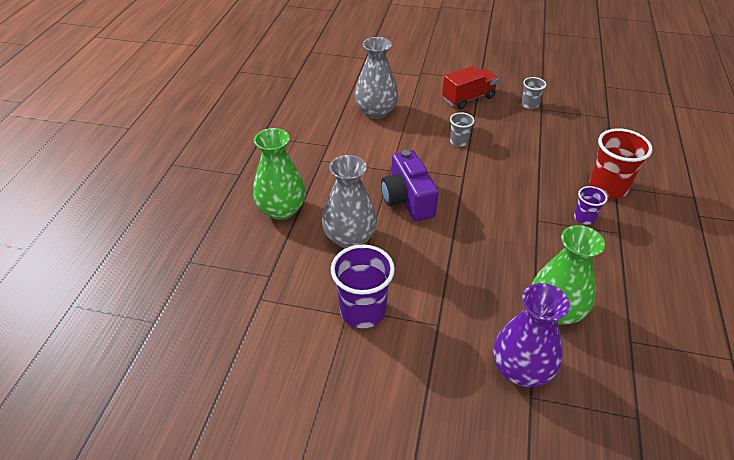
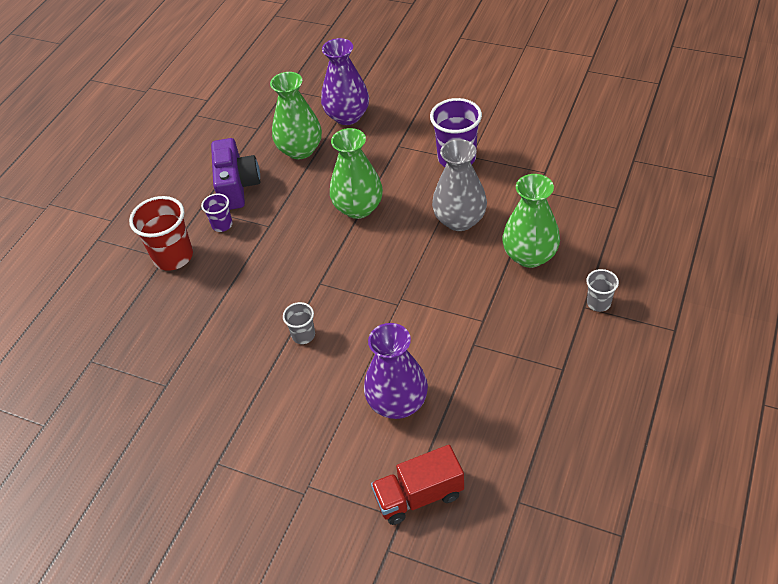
camera: 165 degrees left, 5 degrees up
grey vase [355,37,398,119] -> purple vase [364,323,428,419]
purple camera [381,150,439,221] -> purple camera moved to [211,138,260,210]
red truck [442,66,498,109] -> red truck moved to [371,445,464,525]
grey cup [521,77,546,109] -> grey cup moved to [586,269,619,312]
none -> green vase [330,128,383,219]

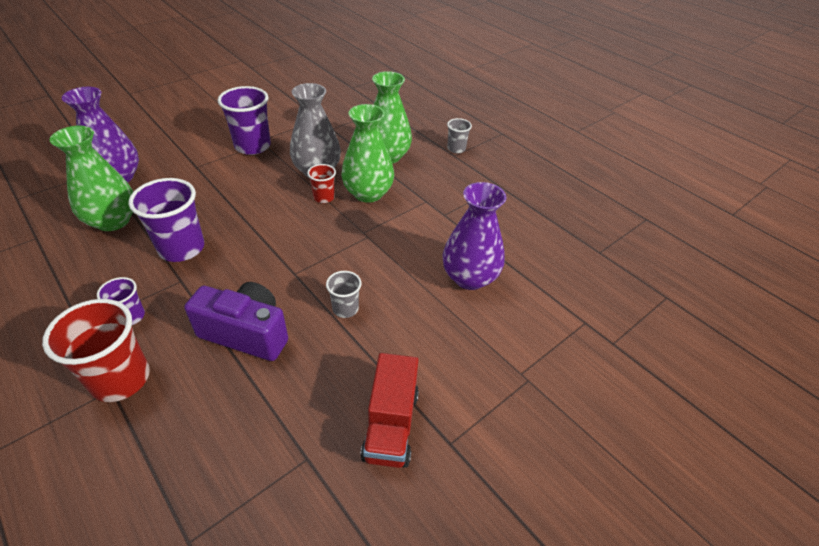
camera: 70 degrees left, 5 degrees down
purple camera [211,138,260,210] -> purple camera moved to [184,282,288,361]
green vase [330,128,383,219] -> green vase moved to [341,104,394,203]
red truck [371,445,464,525] -> red truck moved to [361,353,419,468]
none -> purple cup [129,178,204,262]
none -> red cup [307,164,336,203]

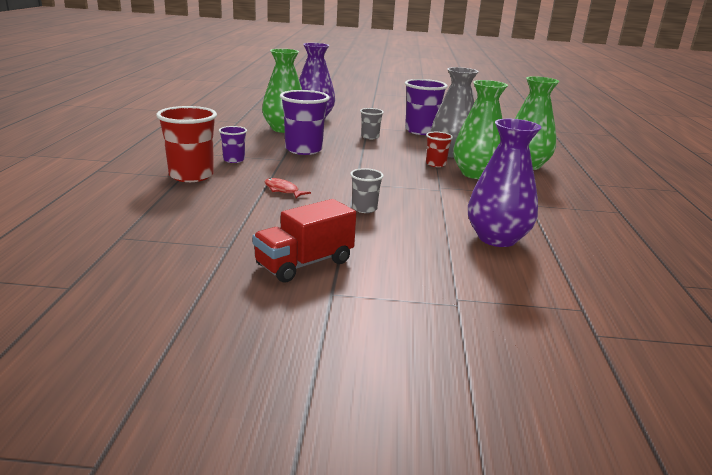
camera: 45 degrees right, 20 degrees down
purple camera [184,282,288,361] -> red fish [265,178,311,198]
grey cup [447,118,472,153] -> grey cup moved to [360,108,384,139]

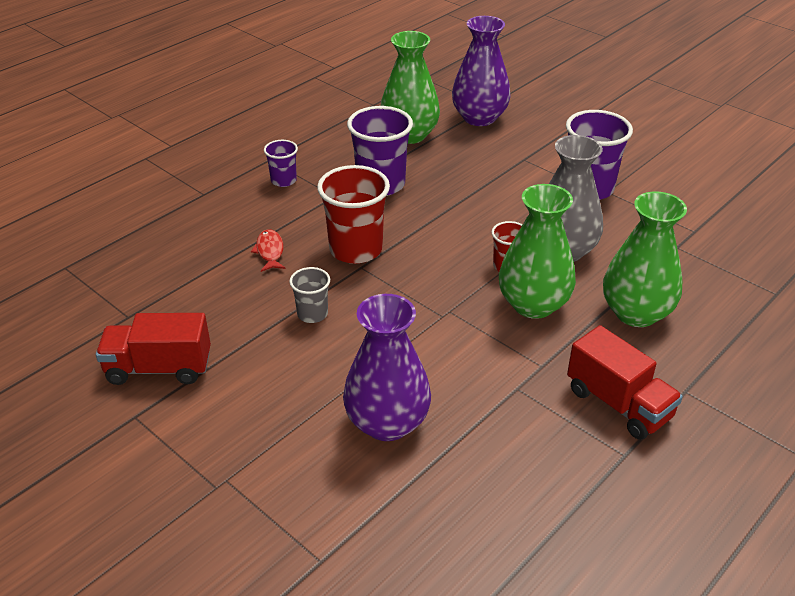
camera: 40 degrees right, 15 degrees up
red cup [156,106,217,182] -> red cup moved to [317,165,390,264]
grey cup [360,108,384,139] -> none
none -> red truck [567,325,683,440]

